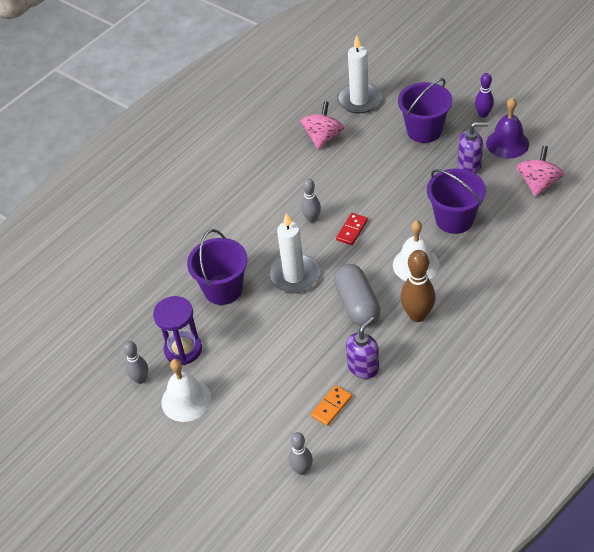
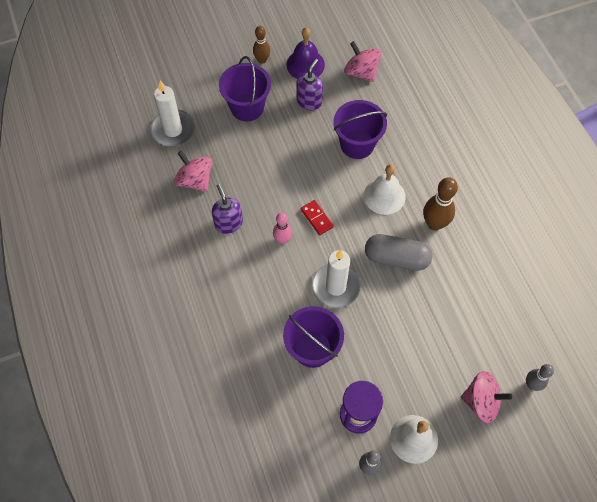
camera: 65 degrees left, 15 degrees up
grey bowling pin [301,178,321,223] -> pink bowling pin [273,213,292,244]
orange domino [311,385,352,426] -> none
purple soap dispenser [346,317,379,379] -> purple soap dispenser moved to [212,184,243,234]
purple bowling pin [475,73,494,118] -> brown bowling pin [253,26,270,64]
none -> pink spinning top [461,371,512,423]

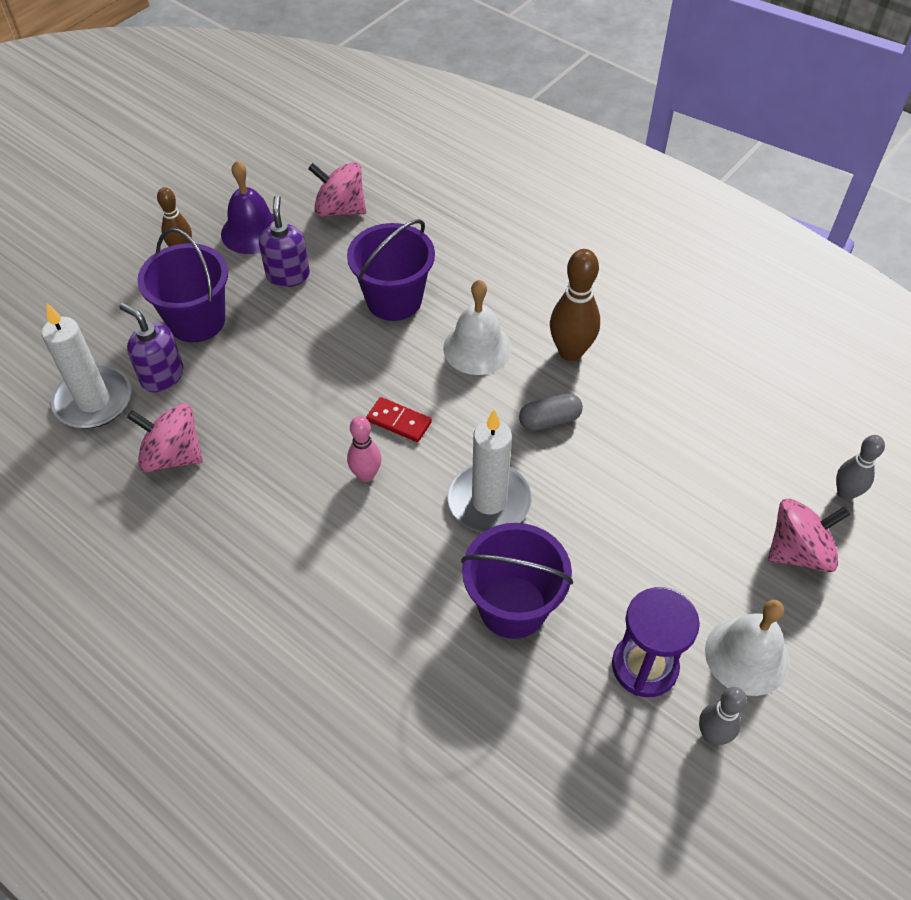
camera: 30 degrees left, 10 degrees down
purple soap dispenser [212,184,243,234] -> purple soap dispenser moved to [120,303,183,392]
grey capsule [365,234,432,271] -> grey capsule [519,393,583,431], size x0.59

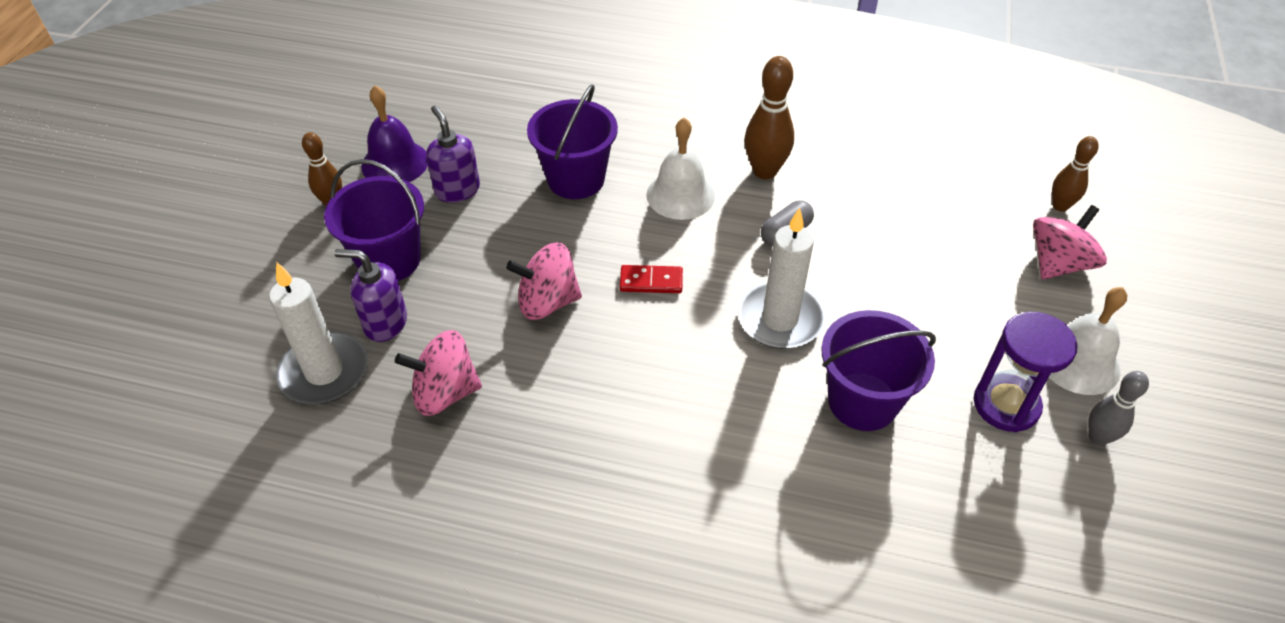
camera: 25 degrees left, 5 degrees down
pink spinning top [308,162,366,217] -> pink spinning top moved to [506,242,582,320]
pink bowling pin [347,416,381,482] -> none
grey bowling pin [836,435,885,500] -> brown bowling pin [1052,136,1099,212]

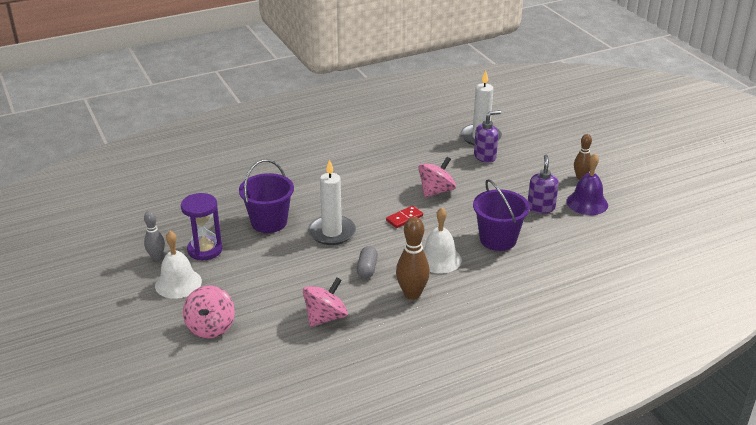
camera: 140 degrees right, 15 degrees down
purple bucket [324,159,424,281] -> none
pink spinning top [395,330,482,416] -> pink spinning top moved to [303,278,348,327]
purple soap dispenser [426,105,480,203] -> purple soap dispenser turned 105 degrees counterclockwise [528,155,559,214]
brown bowling pin [1052,136,1099,212] -> none

